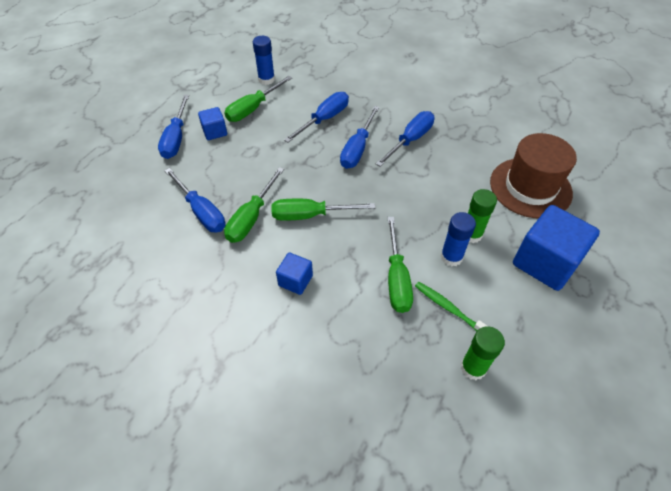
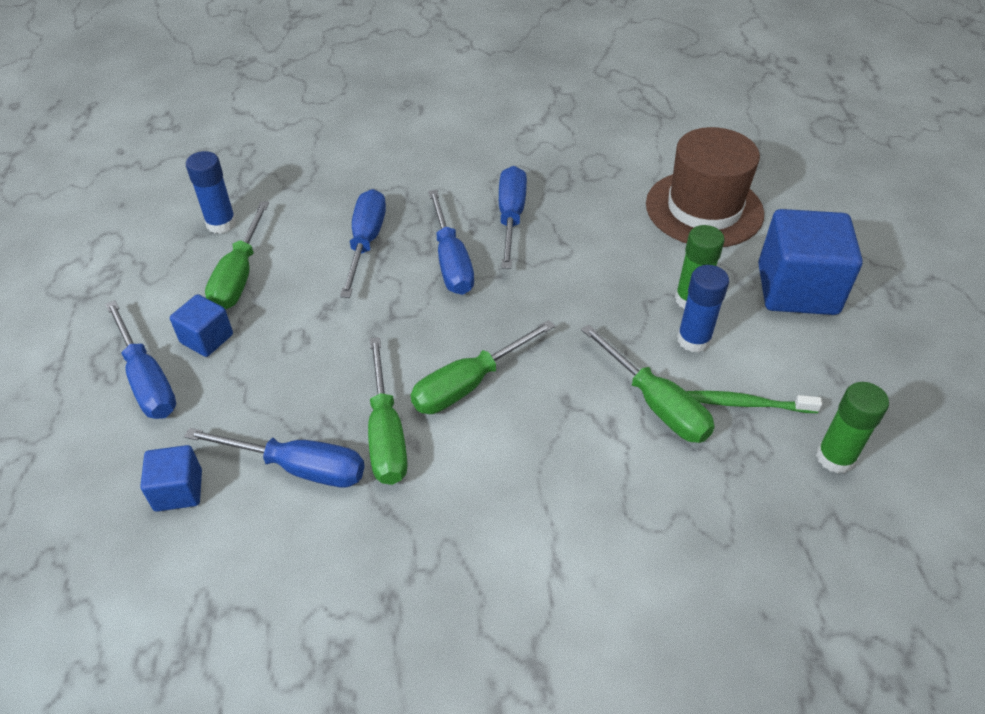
camera: 35 degrees left, 5 degrees down
blue cube [276,253,313,295] -> blue cube moved to [140,445,202,512]

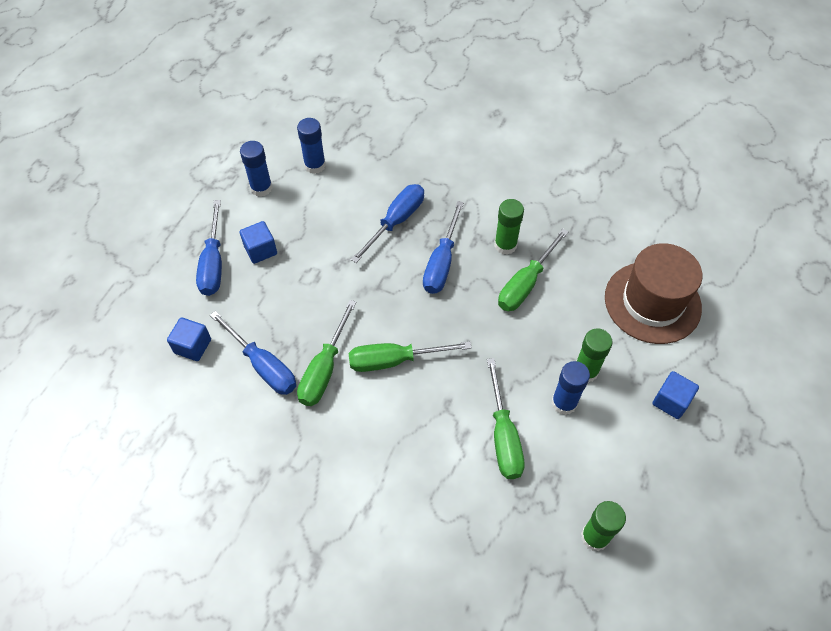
camera: 30 degrees right, 10 degrees up
green screwdriver [205,201,269,309] -> green screwdriver moved to [498,229,568,311]
blue screwdriver [499,166,527,269] -> green glue stick [494,199,524,255]
green toothbrush [687,391,822,413] -> none
blue cube [758,209,863,315] -> blue cube [652,371,699,419], size x0.51
none -> blue glue stick [240,141,272,197]

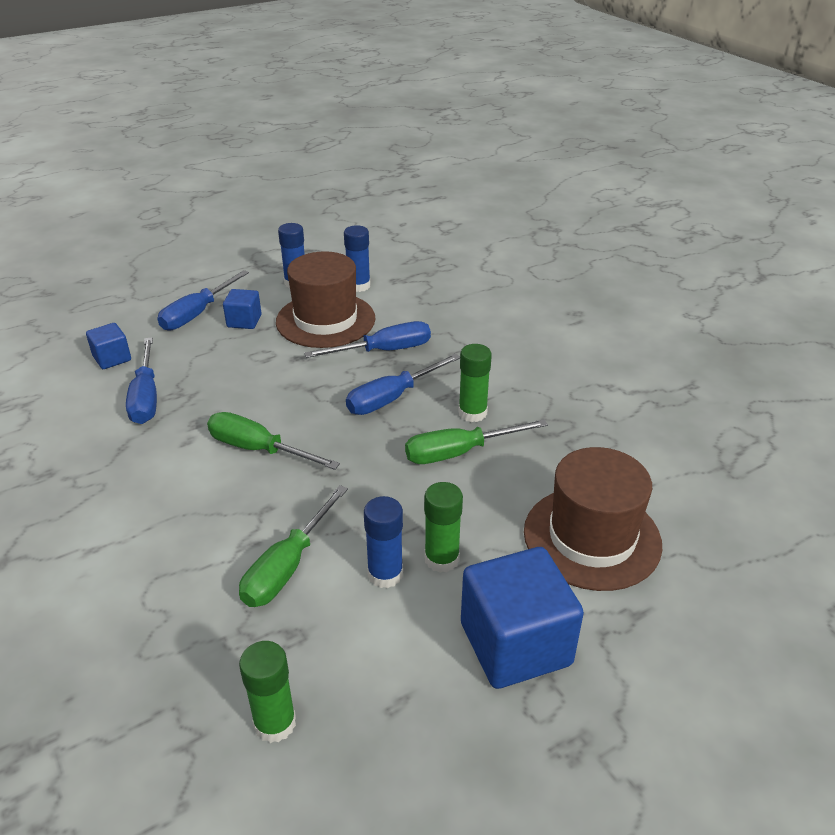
camera: 35 degrees right, 20 degrees down
green screwdriver [297,300,357,406] -> none
blue cube [652,371,699,419] -> blue cube [461,547,584,689], size x1.97
none -> brown hat [276,251,375,348]

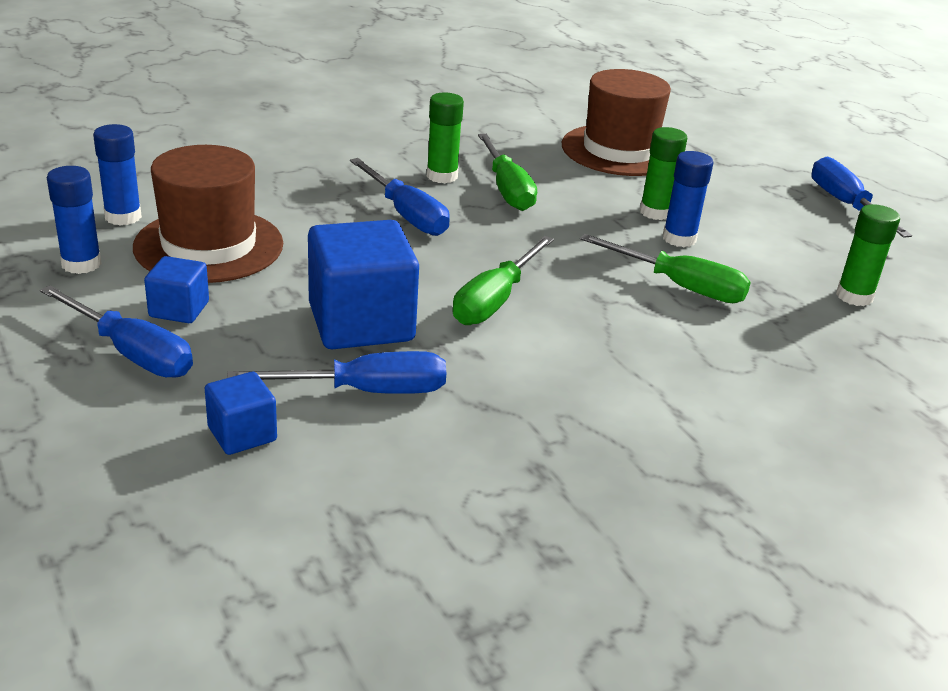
camera: 90 degrees left, 5 degrees down
blue screwdriver [304,321,431,358] -> blue screwdriver moved to [811,157,912,238]
blue cube [461,547,584,689] -> blue cube moved to [308,220,419,349]

